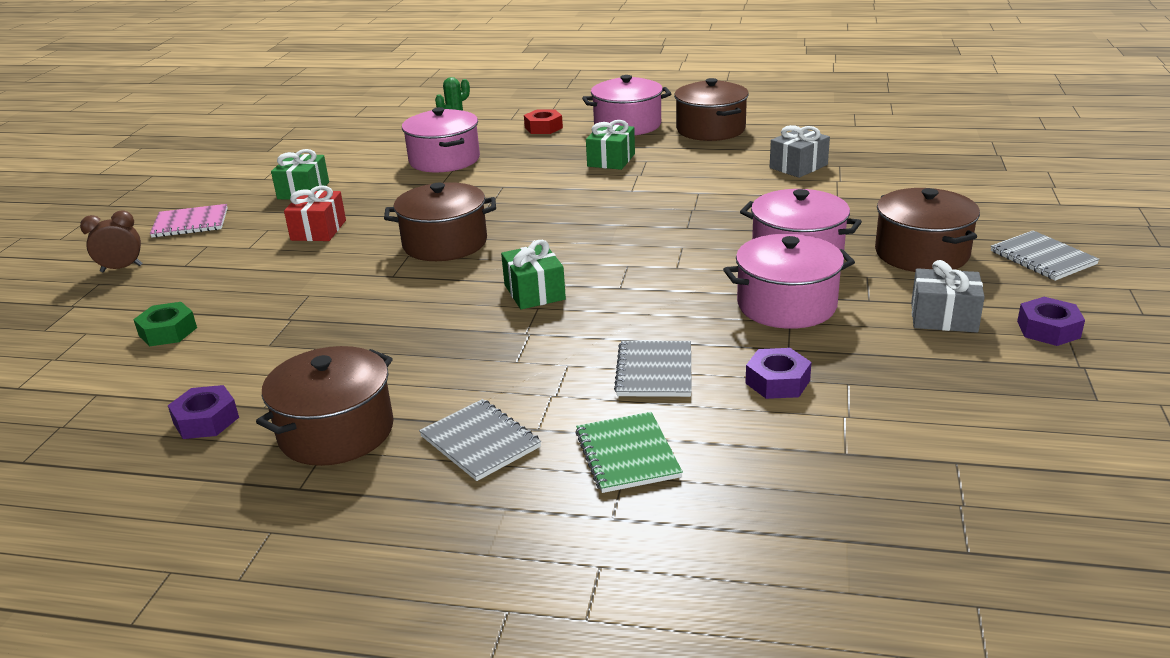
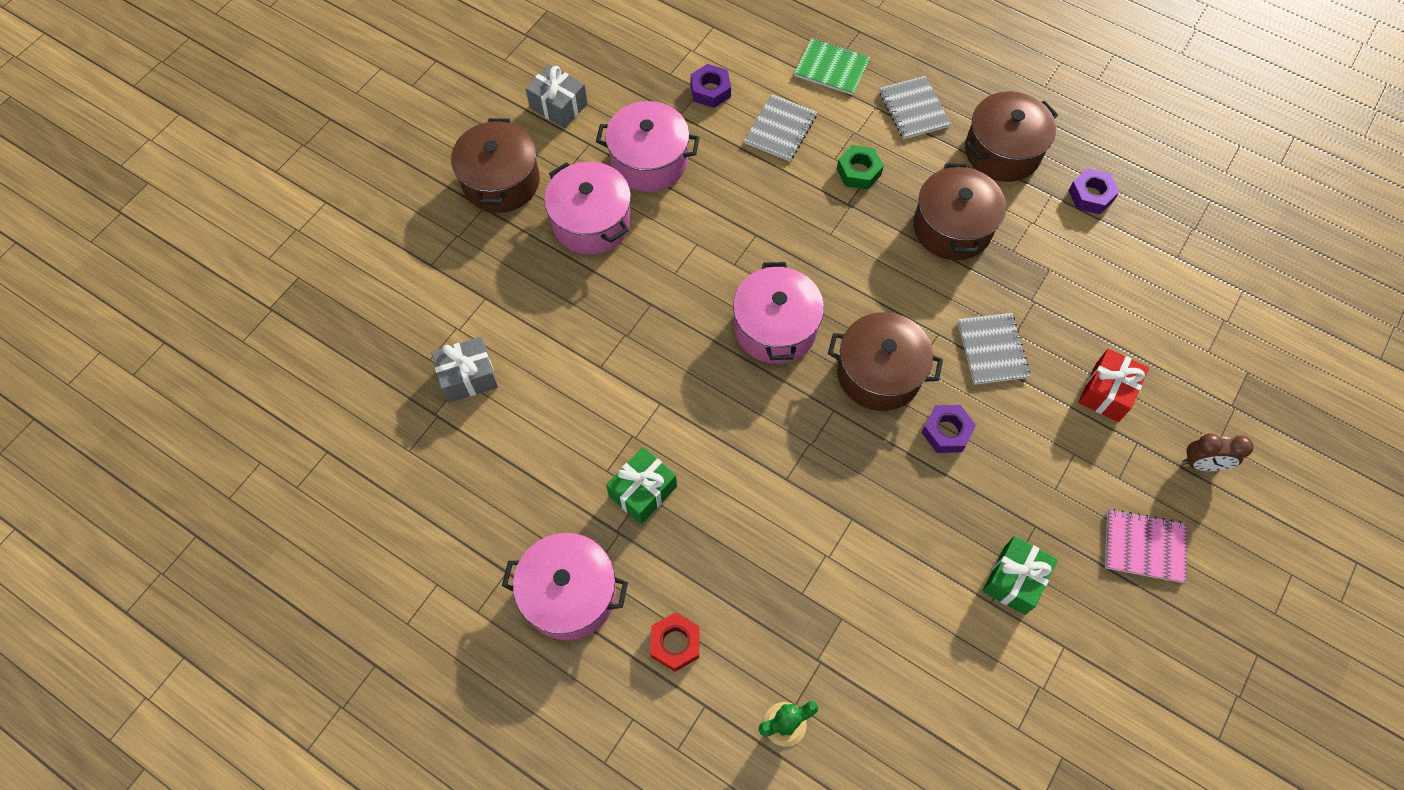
camera: 160 degrees left, 35 degrees up
green nut [133,302,197,346] -> green nut moved to [837,145,884,190]
red gift [284,185,346,241] -> red gift moved to [1078,349,1149,422]
pink pot [402,107,480,172] -> pink pot moved to [733,262,824,364]
green gift [501,240,566,310] -> none
green notebook [576,412,683,493] -> green notebook turned 75 degrees counterclockwise [794,38,870,95]
brown pot [674,78,749,141] -> brown pot moved to [913,164,1006,260]
grey notebook [991,230,1100,281] -> grey notebook moved to [958,313,1030,385]
purple nut [1017,297,1085,346] -> purple nut moved to [922,405,976,453]

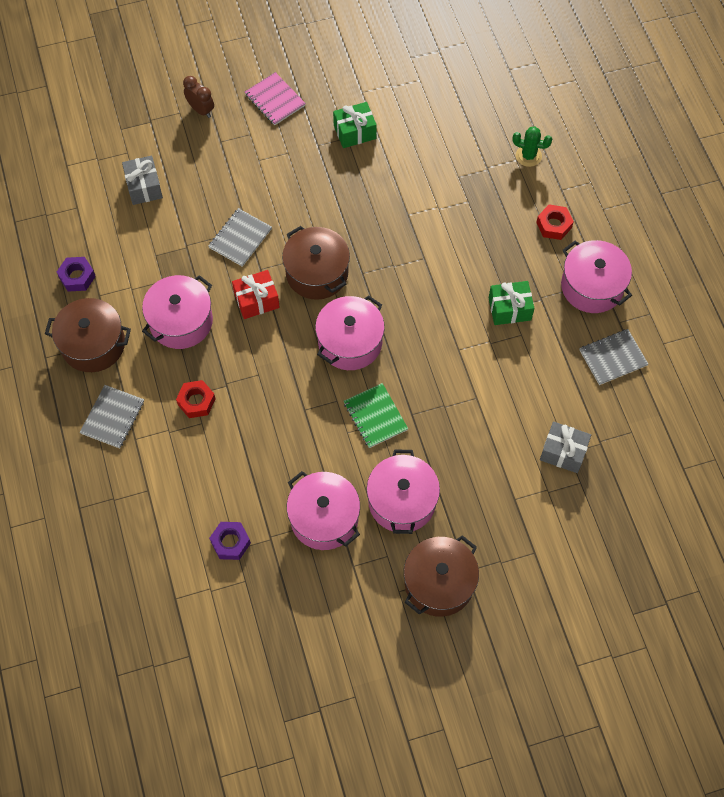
camera: 140 degrees left, 0 degrees up
grey gift [525,64,588,128] -> grey gift moved to [122,156,163,205]
grey notebook [744,94,817,161] -> grey notebook moved to [579,329,648,385]
green notebook [794,38,870,95] -> green notebook moved to [344,383,408,448]
green nut [837,145,884,190] -> red nut [176,380,215,418]
brown pot [913,164,1006,260] -> pink pot [142,275,213,349]
purple nut [922,405,976,453] -> none
red gift [1078,349,1149,422] -> red gift moved to [232,270,280,319]

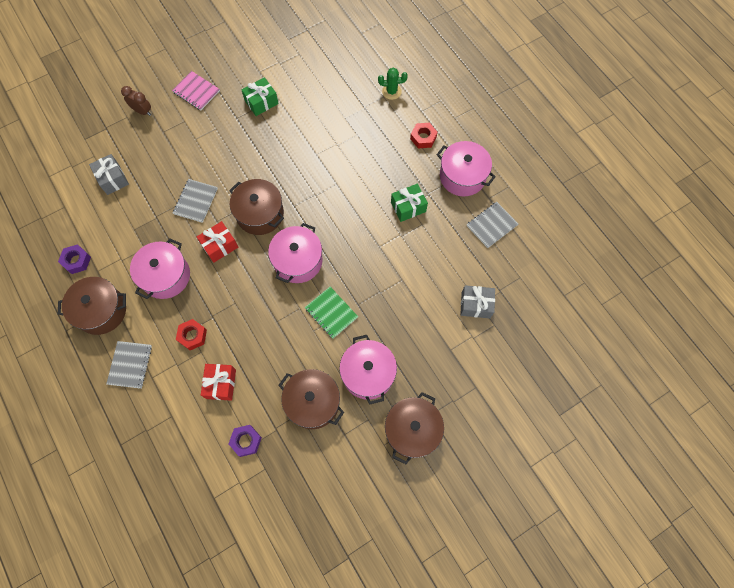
camera: 15 degrees left, 5 degrees up
pink pot [287,471,360,550] -> brown pot [278,369,344,429]
none -> red gift [201,364,236,401]

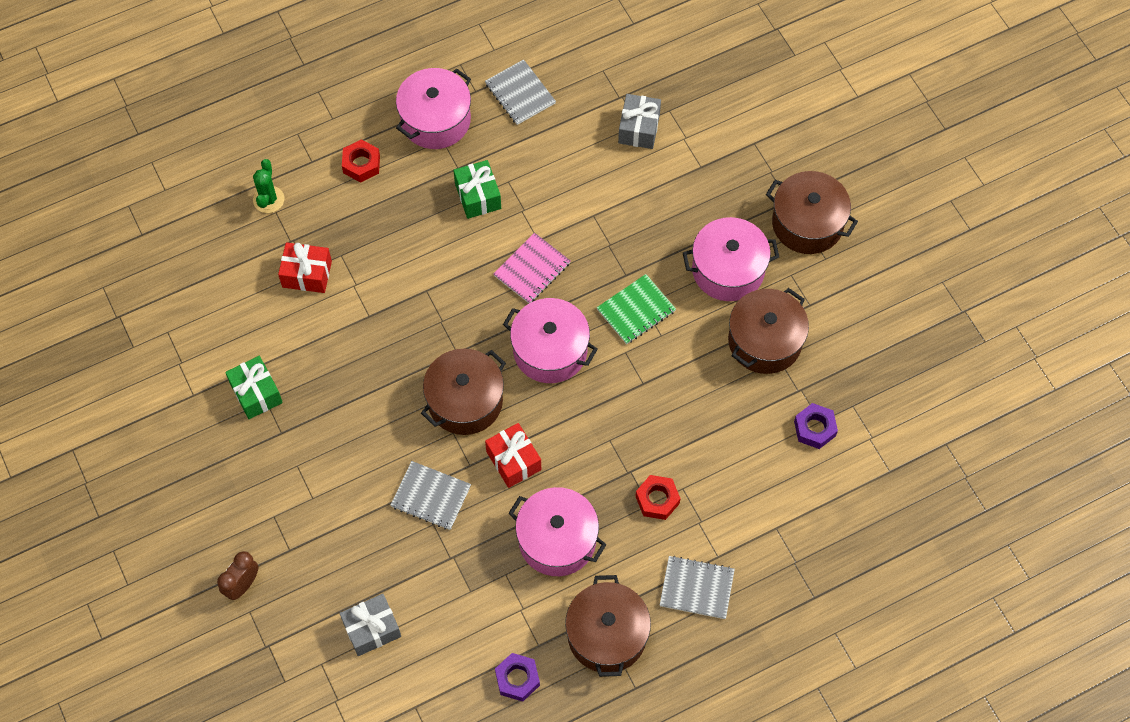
camera: 85 degrees left, 5 degrees down
pink notebook [172,71,220,110] -> pink notebook moved to [493,233,570,303]
red gift [201,364,236,401] -> red gift moved to [278,242,332,293]

